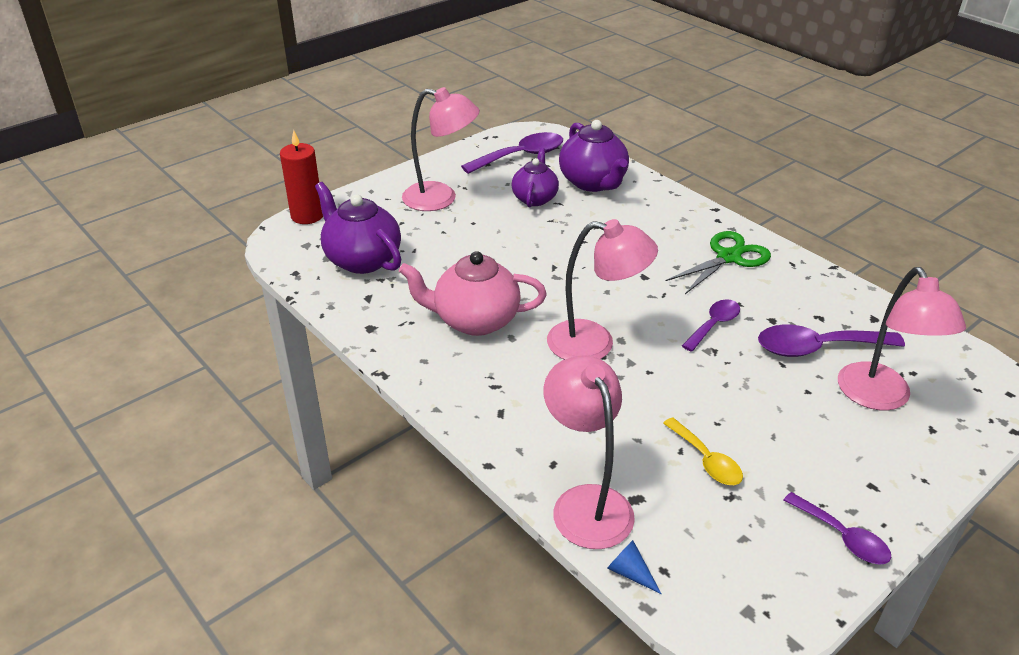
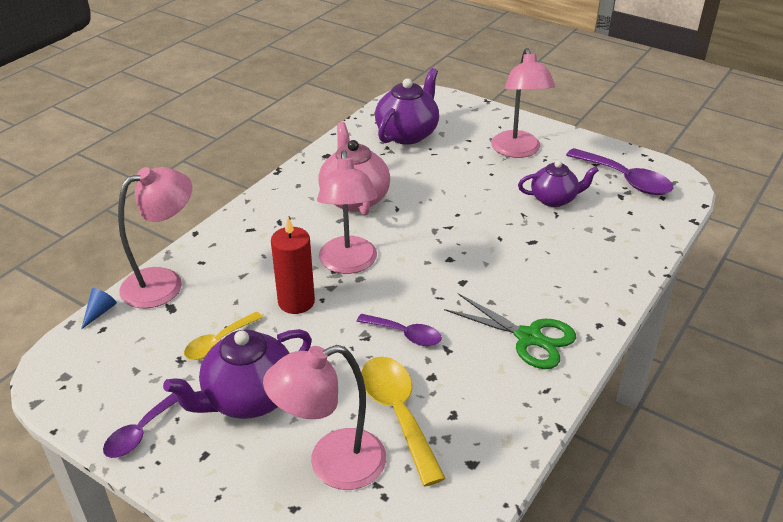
camera: 75 degrees right, 0 degrees up
red candle [280,130,323,224] -> red candle moved to [271,217,315,314]
purple teapot [559,120,629,192] -> purple teapot moved to [163,329,312,419]
purple spoon [758,324,905,357] -> yellow spoon [361,357,446,486]

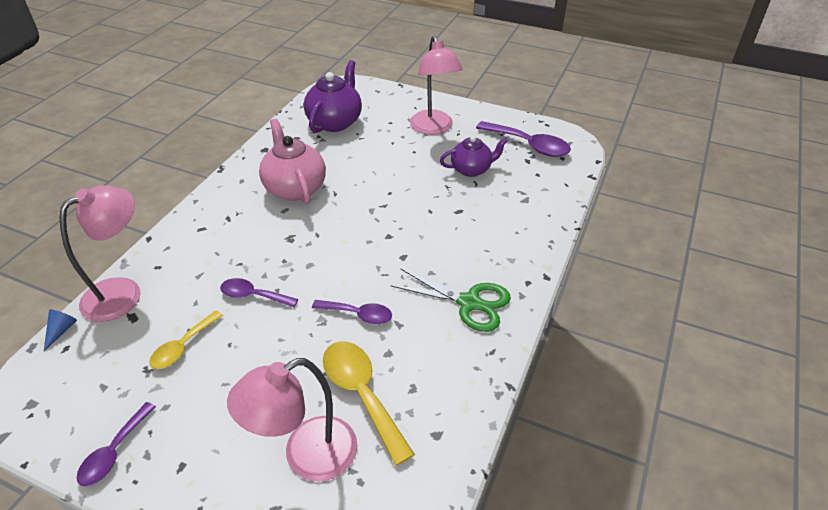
camera: 10 degrees left, 5 degrees up
purple teapot [163,329,312,419] -> none
red candle [271,217,315,314] -> purple spoon [220,278,298,307]
pink lamp [317,150,377,274] -> none

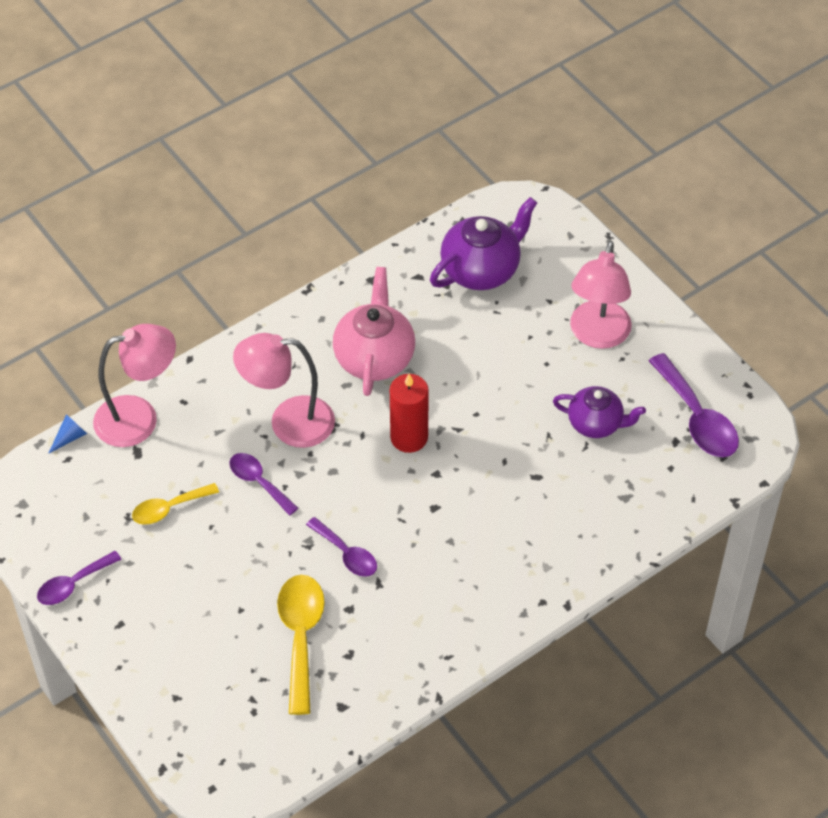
camera: 30 degrees right, 10 degrees up
pink lamp [227,358,357,481] -> pink lamp moved to [233,333,335,448]
green scissors [391,269,511,332] -> none
none -> red candle [390,374,429,453]

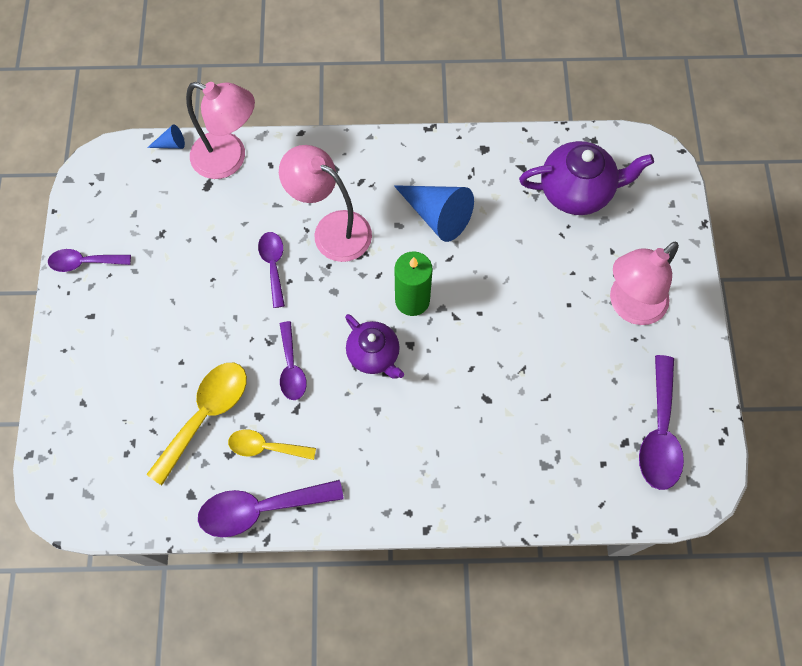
camera: 35 degrees right, 15 degrees up
yellow spoon [132,483,219,525] -> yellow spoon moved to [228,429,316,460]
pink teapot [333,267,415,396] -> blue cone [394,185,474,242]
red candle [390,374,429,453] -> green candle [394,251,432,316]
purple teapot [553,386,646,438] -> purple teapot moved to [345,314,404,379]
none -> purple spoon [198,480,344,537]

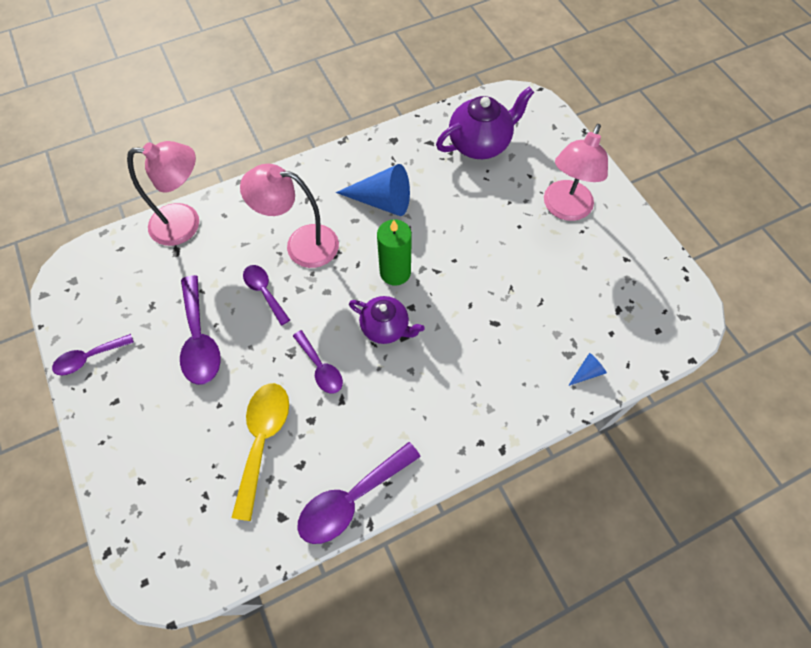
camera: 25 degrees left, 5 degrees down
blue cone [147,124,185,149] -> blue cone moved to [568,353,607,386]
yellow spoon [228,429,316,460] -> none
purple spoon [639,355,684,490] -> purple spoon moved to [180,275,221,385]

